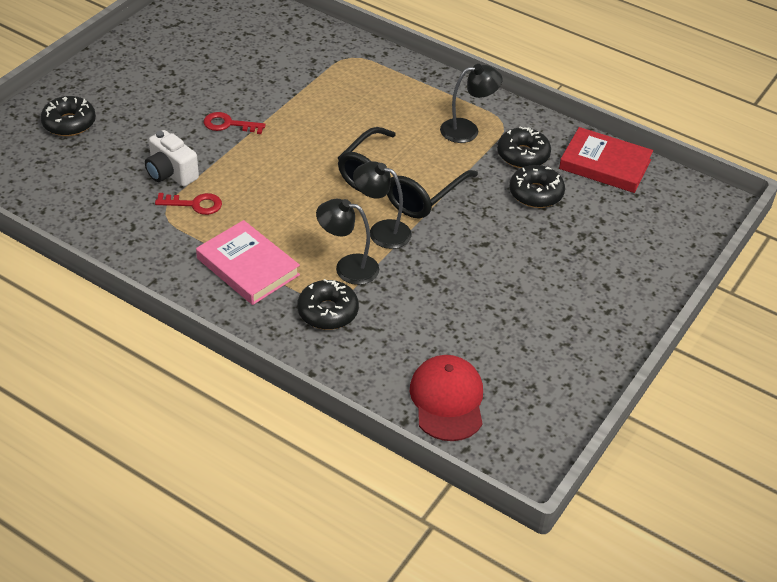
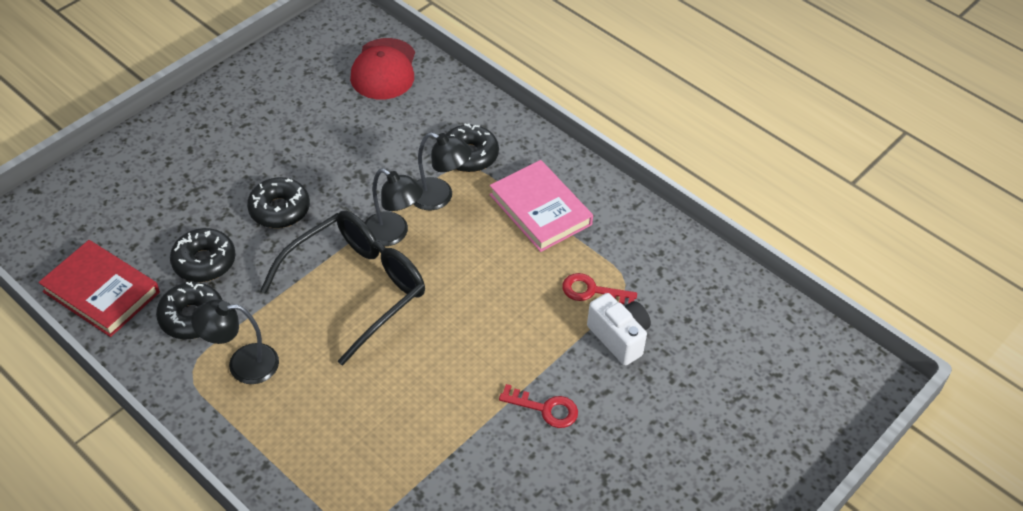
camera: 170 degrees left, 5 degrees up
black donut [41,96,96,136] -> black donut moved to [247,177,310,228]

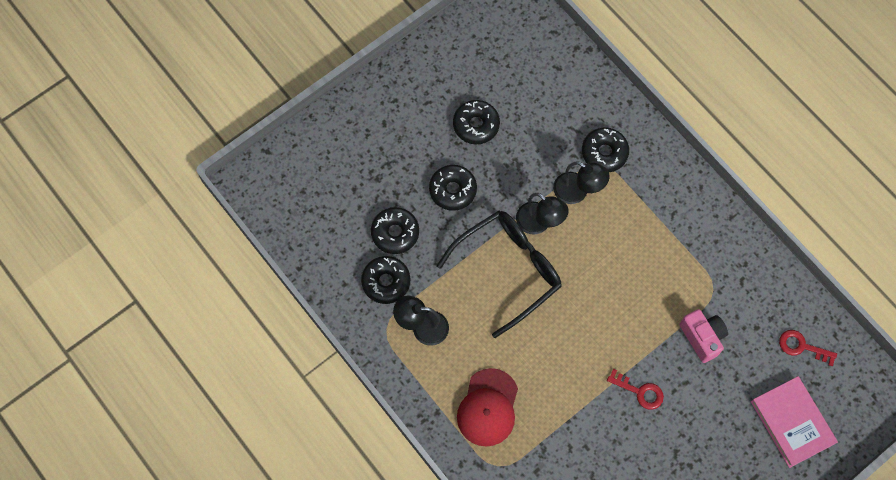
camera: 10 degrees right, 20 degrees up
red book [38,240,160,337] -> none
red cap [350,38,415,99] -> red cap moved to [457,368,518,447]
pink book [490,160,593,252] -> pink book moved to [751,376,838,468]
red key [562,273,637,304] -> red key moved to [779,330,837,366]
white camera [587,293,651,365] -> pink camera [679,309,728,363]
none -> black donut [453,100,500,144]

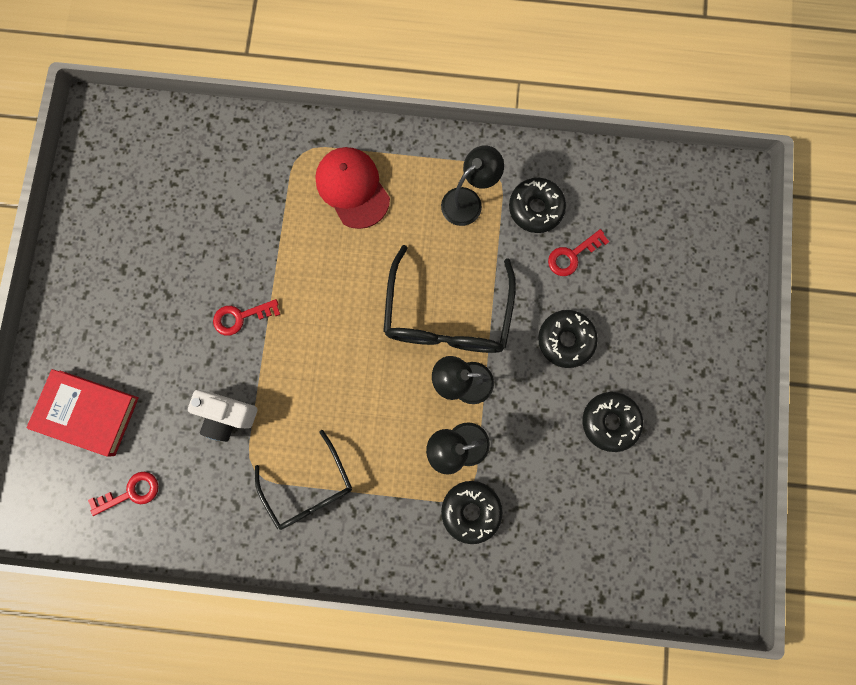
camera: 135 degrees right, 10 degrees up
black donut [371,207,419,254] -> red key [548,229,609,276]
pink camera [679,309,728,363] -> white camera [188,390,257,442]
pink book [751,376,838,468] -> red book [27,369,139,457]
none -> black glasses [255,430,352,530]

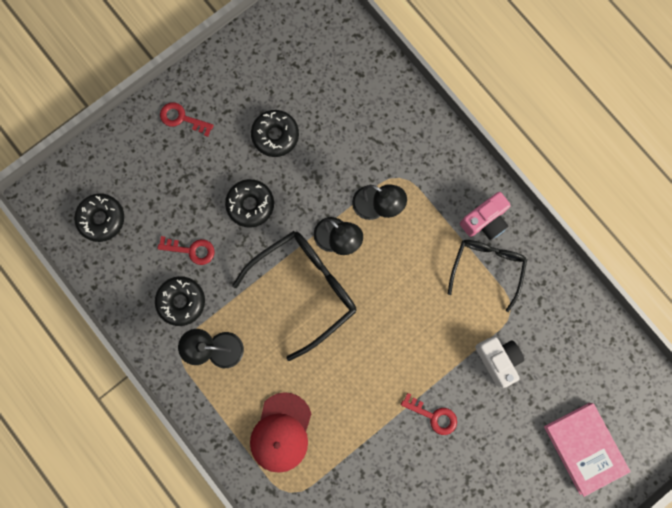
camera: 135 degrees left, 0 degrees up
red book [27,369,139,457] -> pink book [544,403,631,497]
red key [88,472,158,516] -> red key moved to [160,102,214,137]
black donut [441,481,503,544] -> black donut moved to [74,193,124,242]
none -> pink camera [460,192,511,240]

